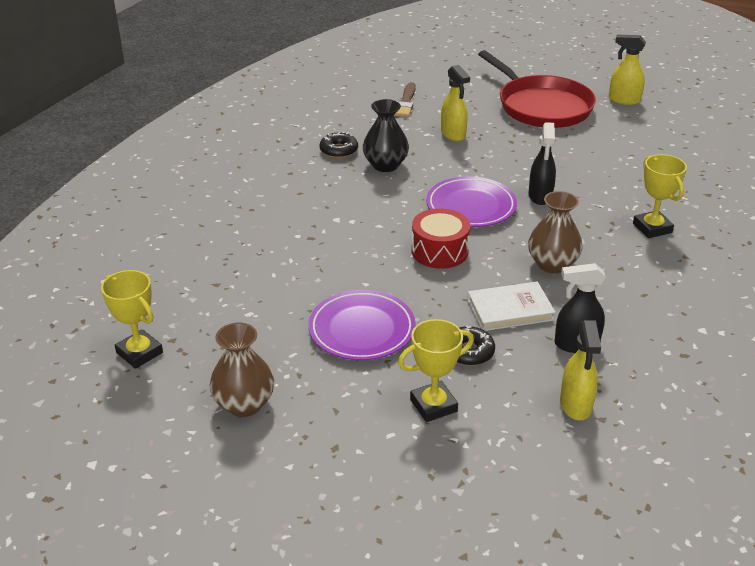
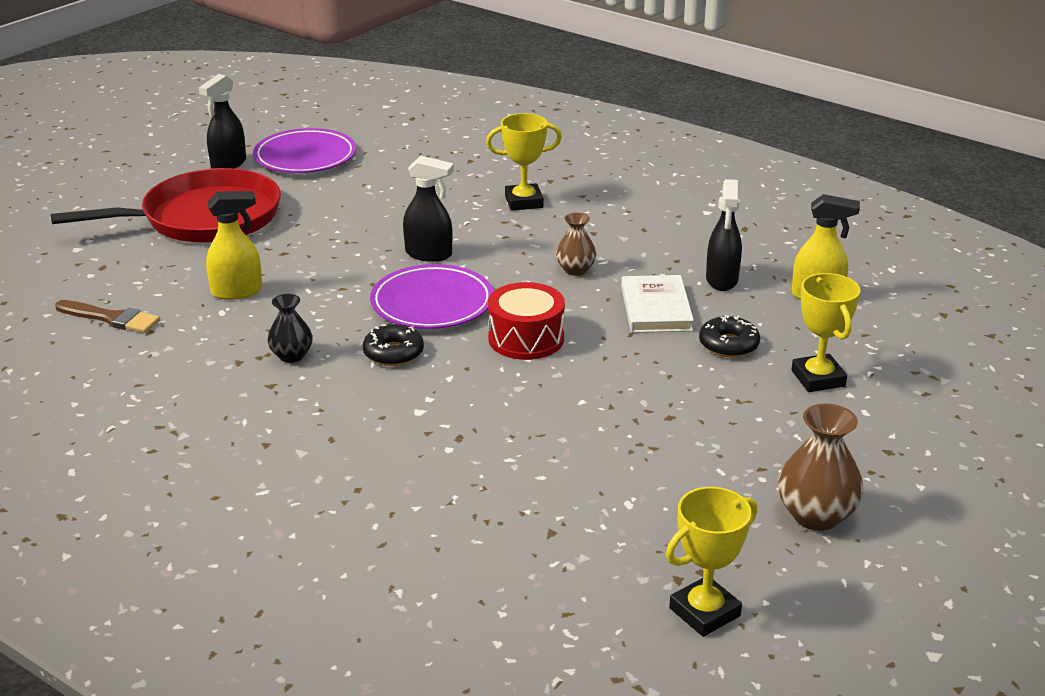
camera: 80 degrees left, 5 degrees down
purple plate [308,290,416,360] -> purple plate moved to [253,128,356,173]
black donut [320,132,358,158] -> black donut moved to [363,324,424,366]
black vase [363,99,409,172] -> black vase [267,294,313,363], size x0.63
brown vase [528,191,583,273] -> brown vase [556,213,597,276], size x0.63
yellow spray bottle [609,35,646,105] -> black spray bottle [199,74,246,169]

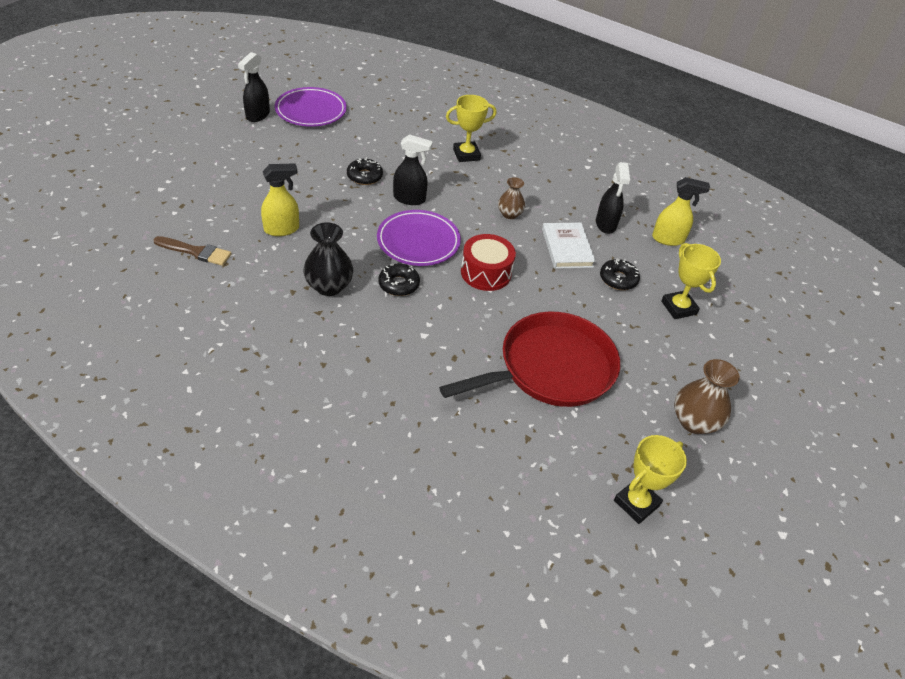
camera: 10 degrees left, 15 degrees up
red pan [50,168,281,243] -> red pan moved to [439,311,620,407]
black vase [267,294,313,363] -> black vase [303,222,354,296], size x1.58
none -> black donut [347,158,383,185]

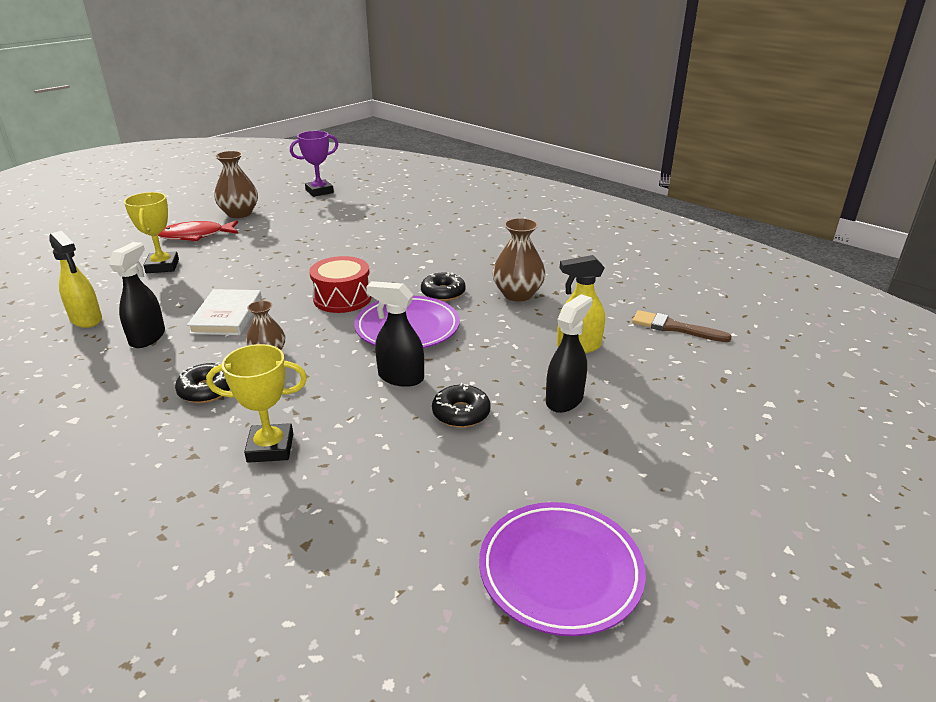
camera: 165 degrees left, 15 degrees down
black spray bottle [238,52,270,122] -> black spray bottle moved to [546,294,593,413]
black vase [303,222,354,296] -> brown vase [492,218,546,302]
red pan [439,311,620,407] -> none
black donut [600,259,640,290] -> black donut moved to [175,362,230,403]
yellow trophy [614,435,687,524] -> purple trophy [290,131,338,197]
yellow spray bottle [652,177,710,246] -> yellow spray bottle turned 150 degrees counterclockwise [49,231,102,328]
none -> red fish [158,220,238,241]

